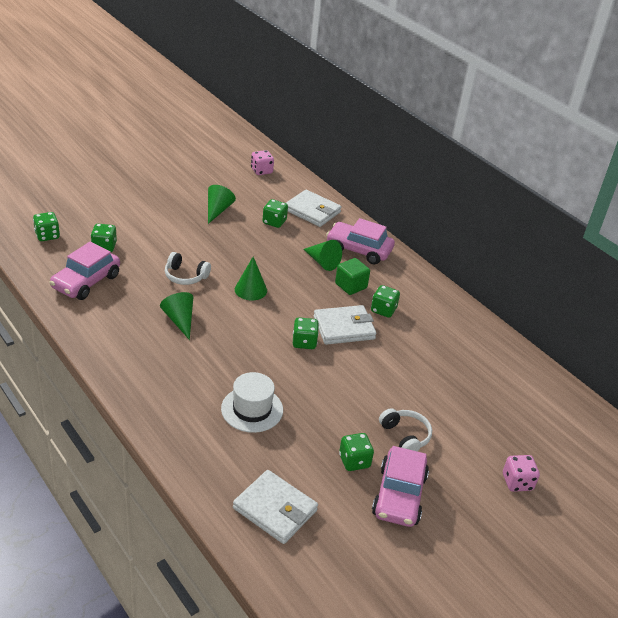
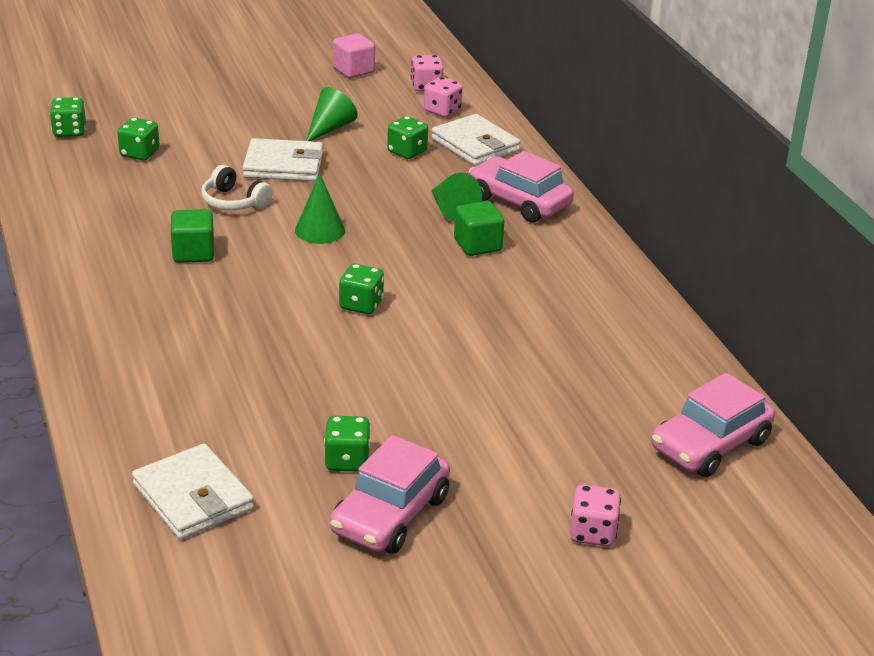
camera: 20 degrees right, 5 degrees down
pink car [49,242,120,300] -> pink car moved to [652,373,775,477]
green cone [160,292,193,340] -> green cube [171,209,214,263]
white hat [221,372,283,433] -> none
white wallet [314,305,376,345] -> white wallet moved to [243,138,323,181]
green dice [371,285,400,318] -> none
white headphones [379,408,432,452] -> none
none -> pink cube [333,33,375,78]
none -> pink dice [424,77,463,117]

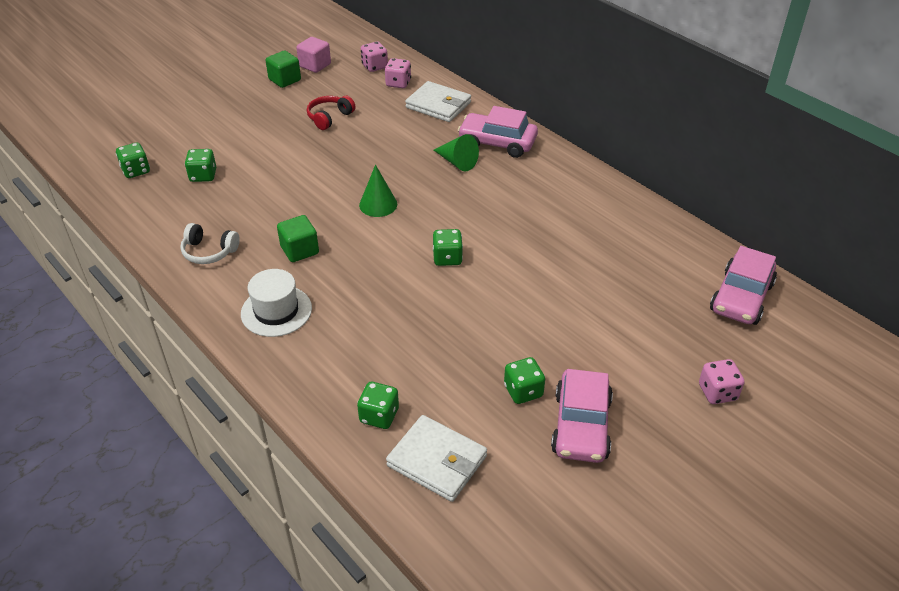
camera: 20 degrees left, 10 degrees up
white headphones [201,165,273,210] -> white headphones moved to [180,223,240,264]
white wallet [243,138,323,181] -> none
green cone [306,87,358,141] -> red headphones [307,96,356,130]
green dice [387,116,428,159] -> green dice moved to [357,382,399,429]
green cube [454,201,504,256] -> green cube moved to [265,51,301,88]
none -> white hat [241,269,312,337]

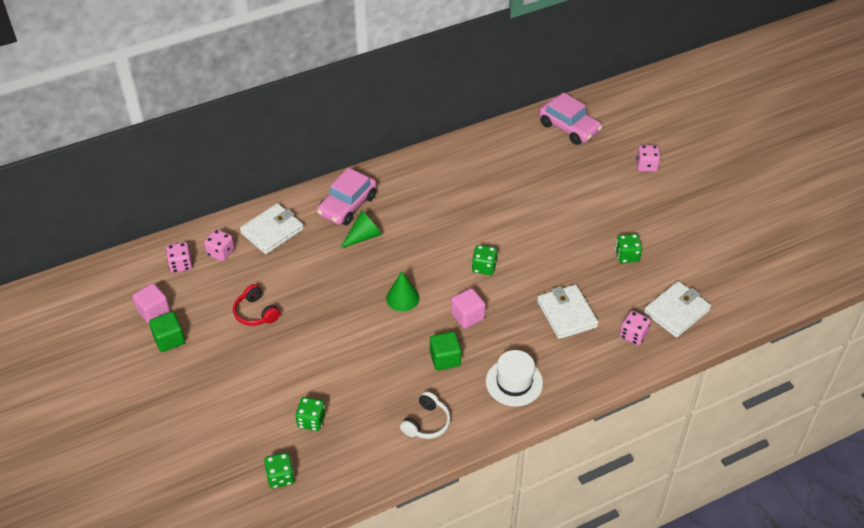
camera: 75 degrees left, 5 degrees up
green dice [357,382,399,429] -> pink dice [620,311,651,345]
pink car [551,369,613,463] -> none
none -> pink cube [451,288,486,329]
none -> white wallet [537,284,599,339]

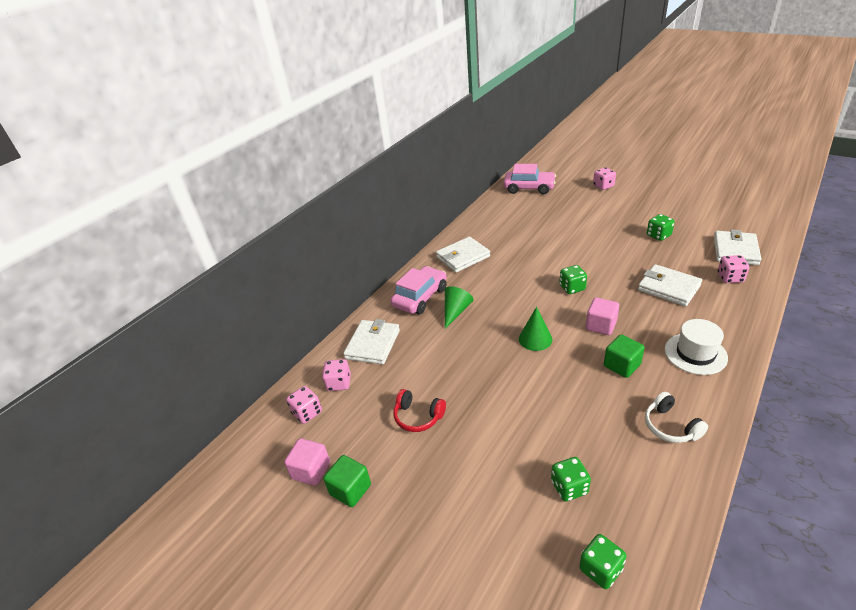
camera: 25 degrees left, 10 degrees down
pink car [317,168,377,225] -> pink car turned 150 degrees counterclockwise [391,266,447,314]
white headphones [400,391,451,439] -> white headphones turned 150 degrees clockwise [645,392,708,443]
none -> white wallet [436,236,490,273]

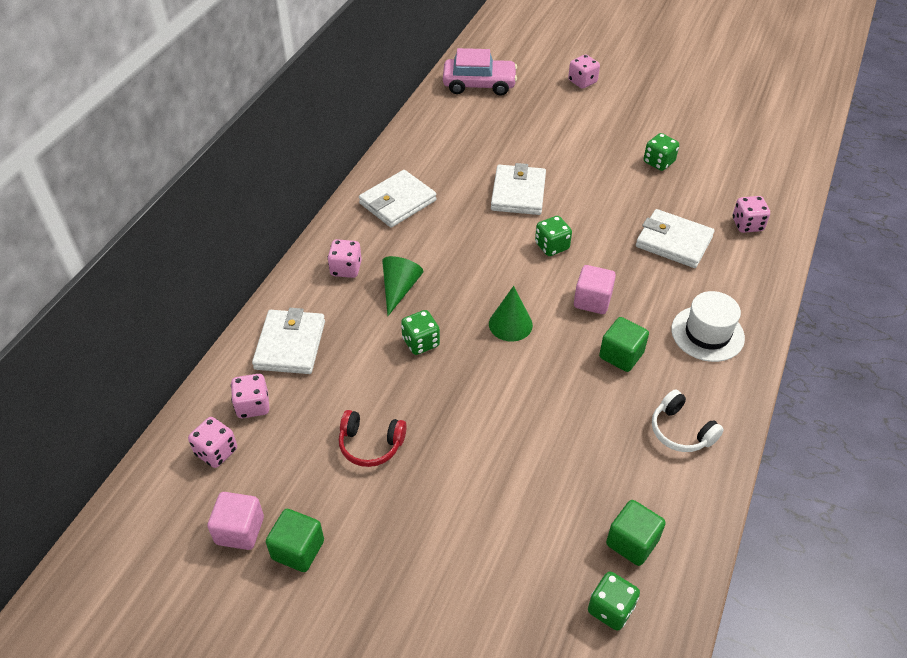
camera: 15 degrees left, 10 degrees up
pink car [391,266,447,314] -> pink dice [327,239,362,278]
green dice [551,457,591,502] -> green dice moved to [401,310,440,355]
white wallet [714,230,762,265] -> white wallet moved to [491,163,546,215]
none -> green cube [606,500,666,566]

